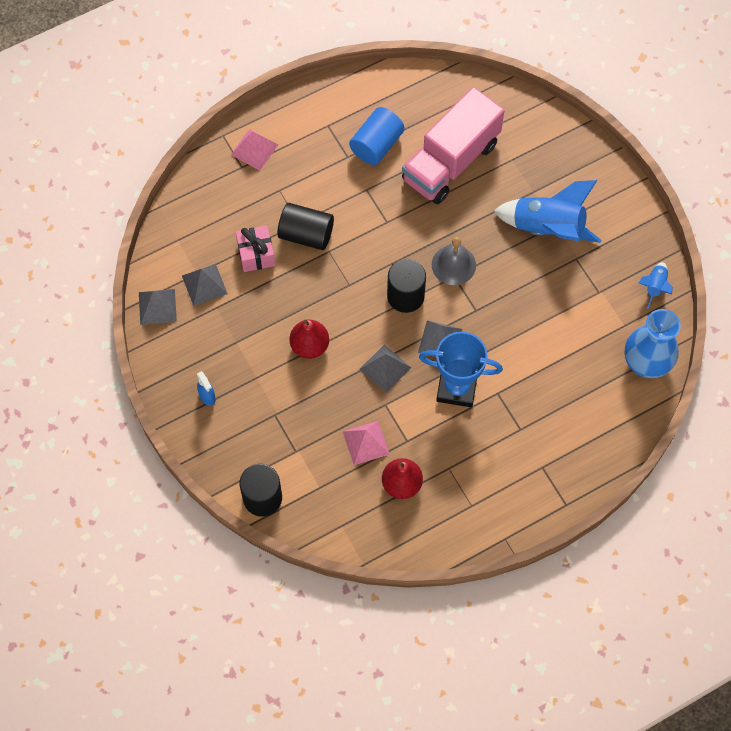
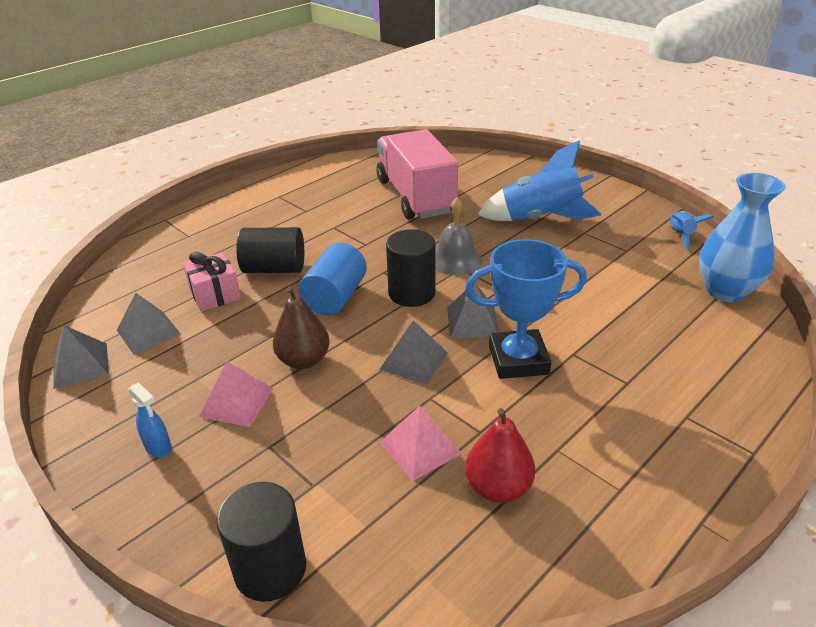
camera: 15 degrees left, 30 degrees down
pink pyramid [231,129,278,171] -> pink pyramid moved to [199,361,274,427]
red pear [289,319,329,359] -> brown pear [273,286,330,369]
blue cylinder [349,107,405,165] -> blue cylinder moved to [298,243,367,315]
pink truck [402,87,504,204] -> pink truck turned 135 degrees clockwise [376,129,458,219]

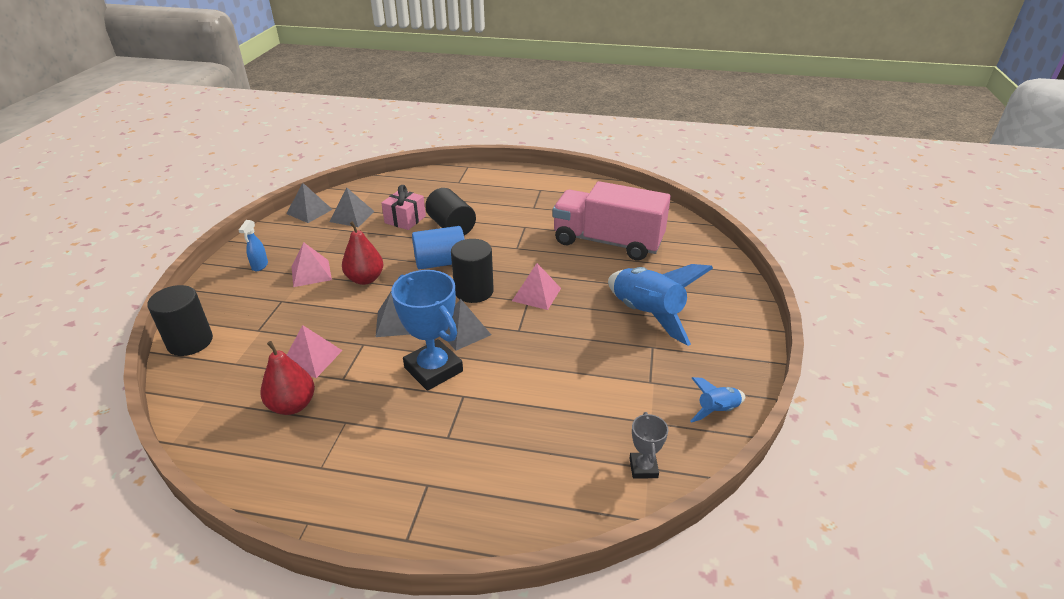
camera: 55 degrees right, 0 degrees up
brown pear [273,286,330,369] -> red pear [342,221,383,285]
pink truck [376,129,458,219] -> pink truck turned 105 degrees counterclockwise [552,181,671,260]
grey bell [435,197,482,275] -> pink pyramid [512,263,561,310]
blue vase [699,173,786,302] -> grey trophy [629,412,669,479]

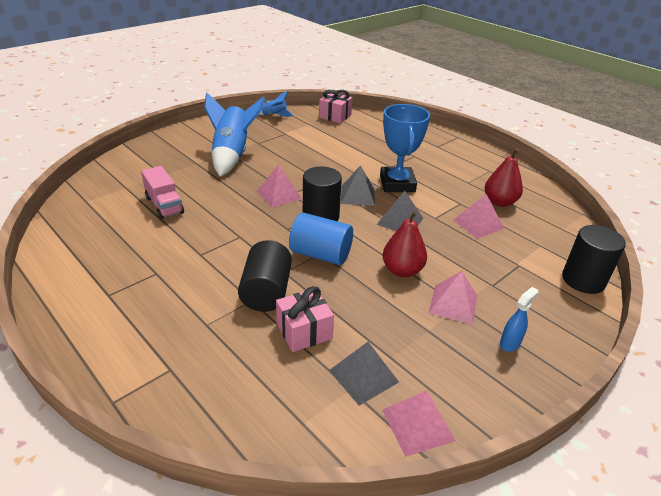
camera: 145 degrees left, 0 degrees up
grey pyramid [286,183,333,223] -> pink pyramid [383,390,456,457]
pink truck [552,181,671,260] -> pink truck [141,166,184,219], size x0.51
grey trophy [629,412,669,479] -> pink gift [319,90,352,123]

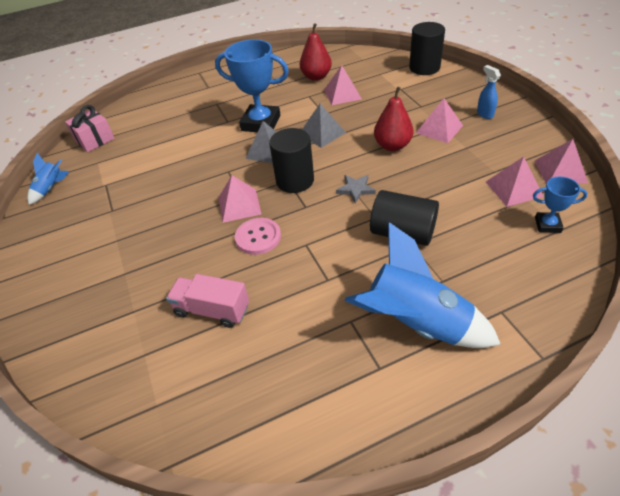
camera: 65 degrees left, 10 degrees up
pink truck [141,166,184,219] -> pink truck turned 150 degrees counterclockwise [166,274,249,328]
blue rocket [204,93,265,176] -> blue rocket moved to [344,222,501,348]
pink gift [276,286,334,352] -> none
blue cylinder [289,213,353,265] -> grey star [336,175,376,203]
grey pyramid [329,342,399,406] -> pink pyramid [486,157,544,207]
none -> pink button [235,218,281,255]
none -> blue trophy [533,177,588,233]

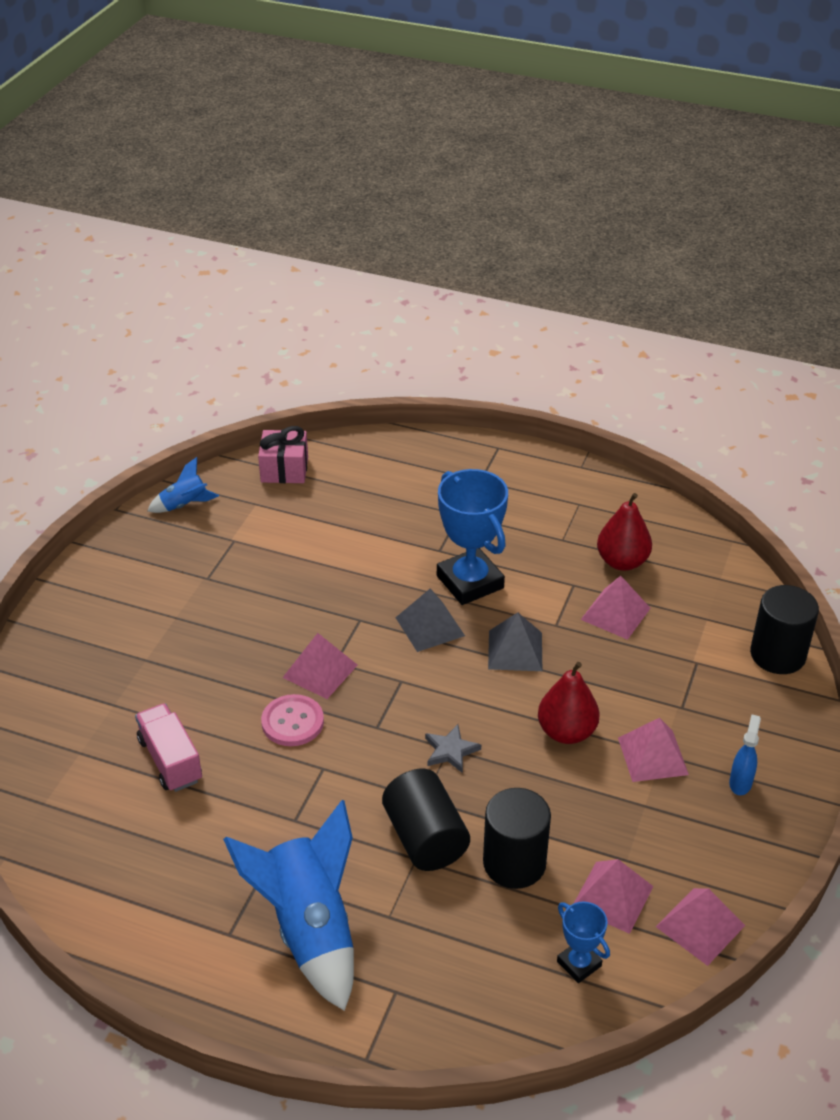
camera: 40 degrees right, 5 degrees down
black cylinder [269,128,314,193] -> black cylinder moved to [483,788,551,889]

